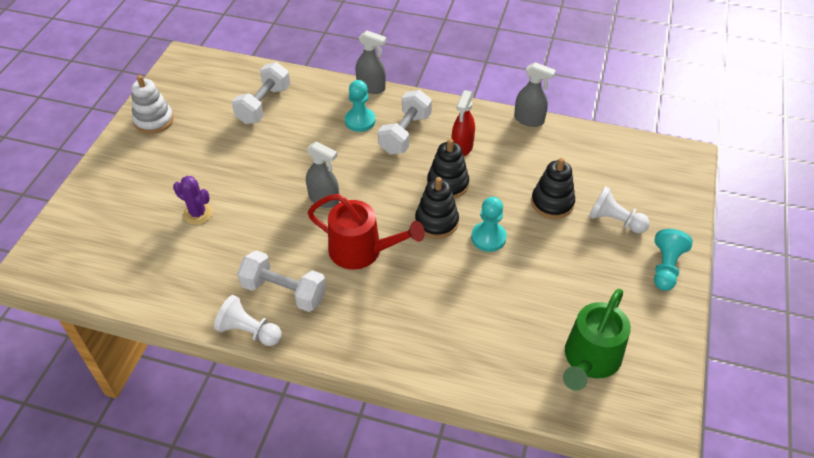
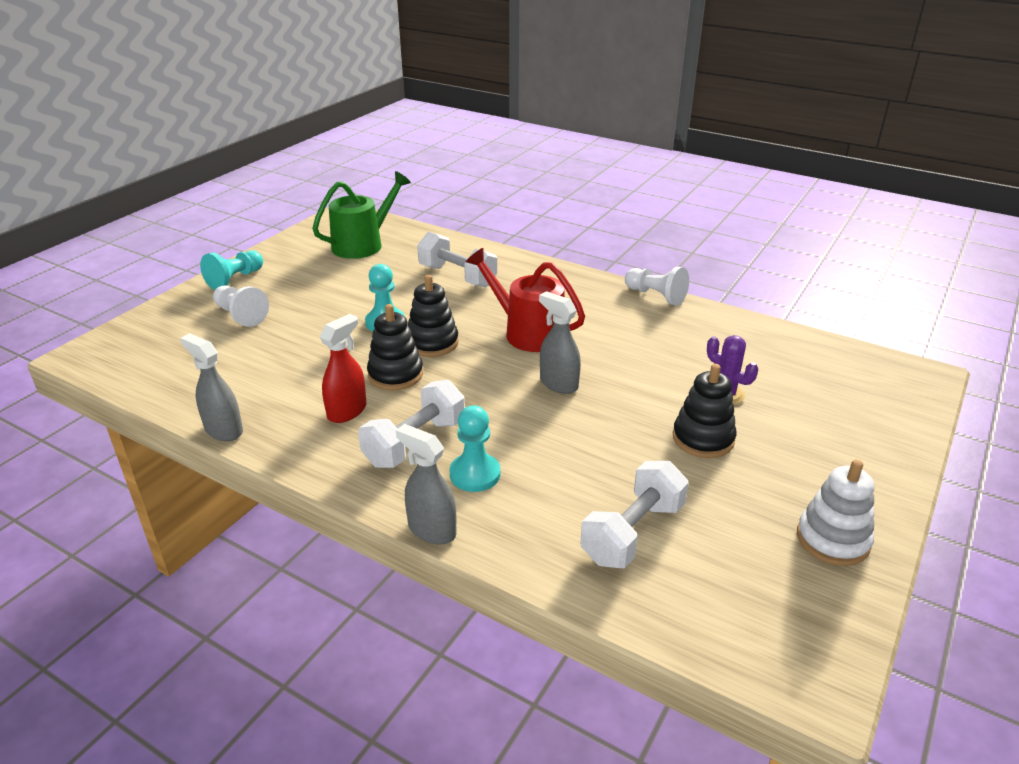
camera: 165 degrees left, 15 degrees down
white dumbbell [237,250,326,312] -> white dumbbell moved to [417,232,497,287]
black stacking toy [531,158,575,219] -> black stacking toy moved to [673,364,736,458]

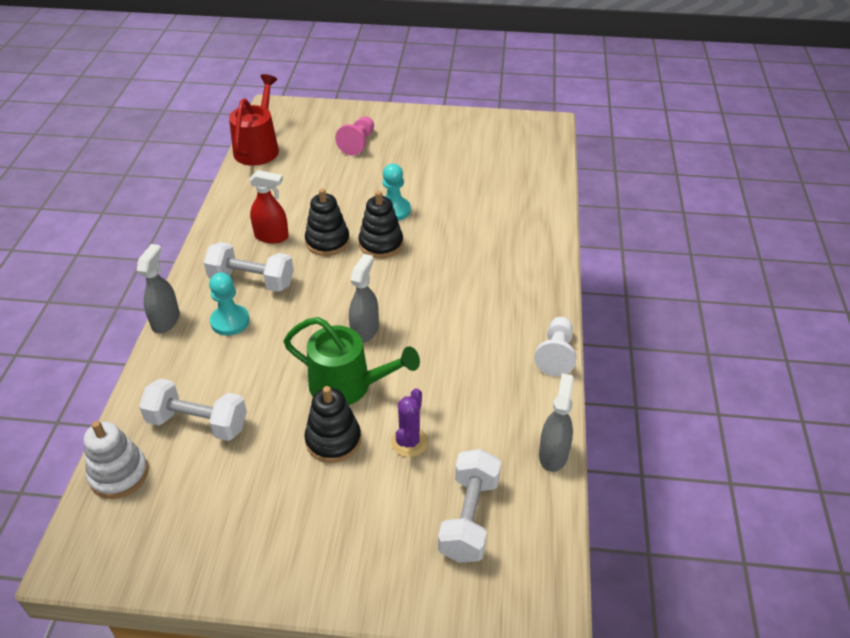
camera: 65 degrees right, 10 degrees up
grey spray bottle [180,333,243,441] -> grey spray bottle moved to [539,373,574,472]
turquoise pawn [200,250,263,290] -> none
white pawn [213,285,269,327] -> pink pawn [335,116,374,155]
green watering can [312,171,411,259] -> green watering can moved to [284,317,420,405]
white dumbbell [417,232,497,287] -> white dumbbell moved to [438,449,501,563]
red watering can [466,248,585,352] -> red watering can moved to [229,74,279,166]
white stacking toy [797,459,874,566] -> white stacking toy moved to [84,421,148,499]

